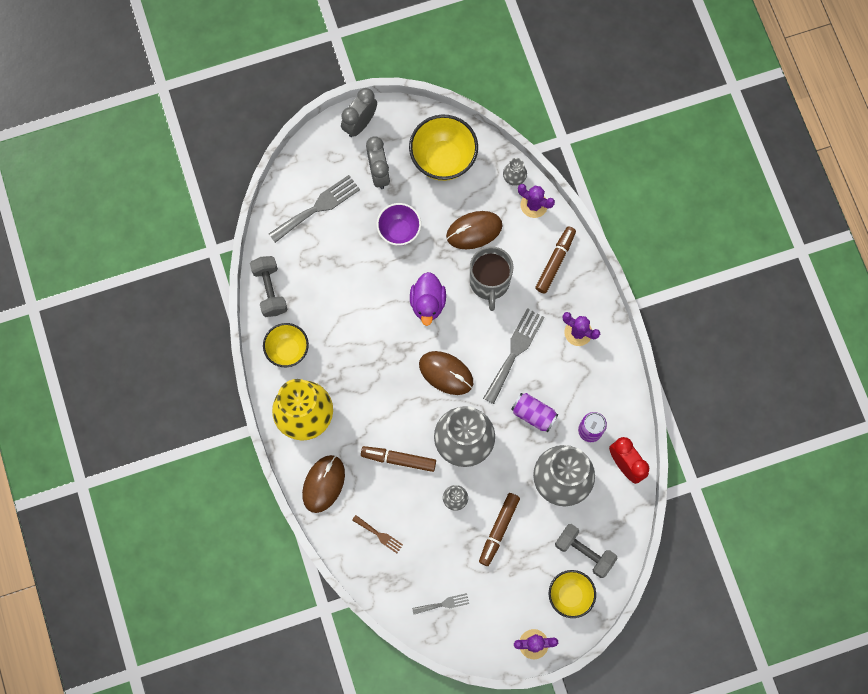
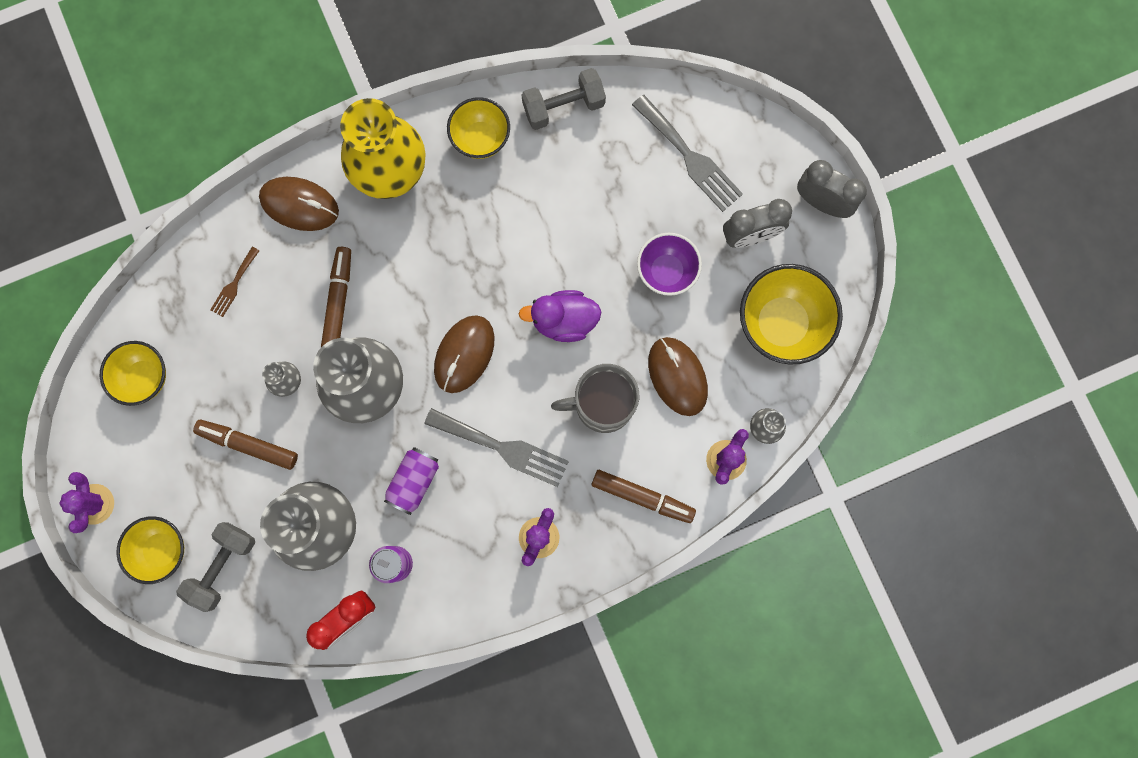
camera: 85 degrees right, 5 degrees up
grey fork [412,593,469,614] -> yellow bowl [100,341,166,406]

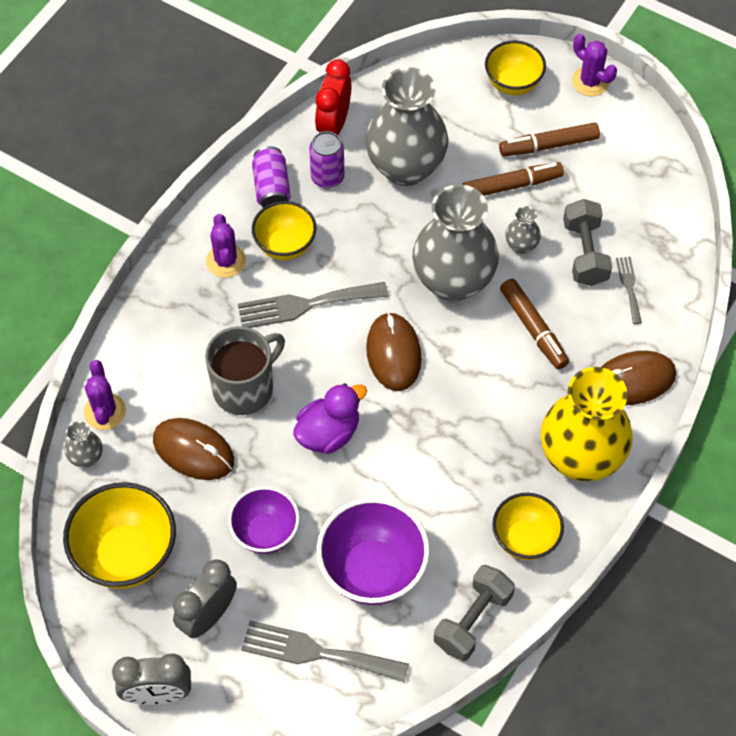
camera: 145 degrees right, 20 degrees down
yellow bowl [100,341,166,406] -> yellow bowl moved to [252,201,317,260]
grey dumbbell [176,522,255,612] -> grey dumbbell moved to [563,199,612,286]
brown fork [210,247,259,317] -> grey fork [616,257,642,324]
purple can [384,447,439,515] -> purple can moved to [252,146,291,208]
brown marker [592,470,696,523] -> brown marker moved to [499,122,600,156]
none -> purple bowl [317,498,430,605]

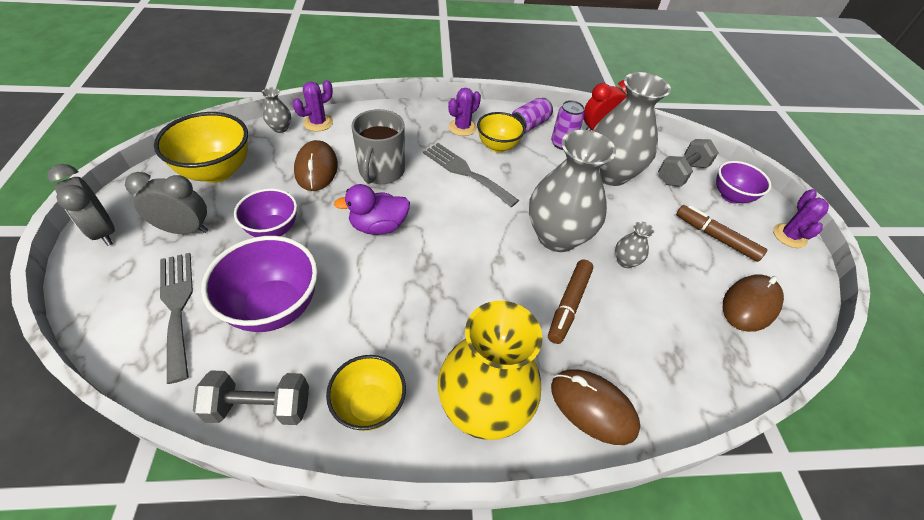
camera: 50 degrees right, 10 degrees down
grey mug [205,326,285,415] -> grey mug turned 90 degrees clockwise [352,109,405,184]
purple duck [293,383,367,454] -> purple duck turned 150 degrees clockwise [334,184,410,235]
brown mouse [366,312,422,391] -> brown mouse moved to [723,274,784,332]
brown marker [462,162,564,196] -> none
yellow bowl [485,40,546,95] -> purple bowl [716,161,771,204]
grey dumbbell [563,199,612,286] -> grey dumbbell moved to [658,139,719,187]
grey fork [616,257,642,324] -> none

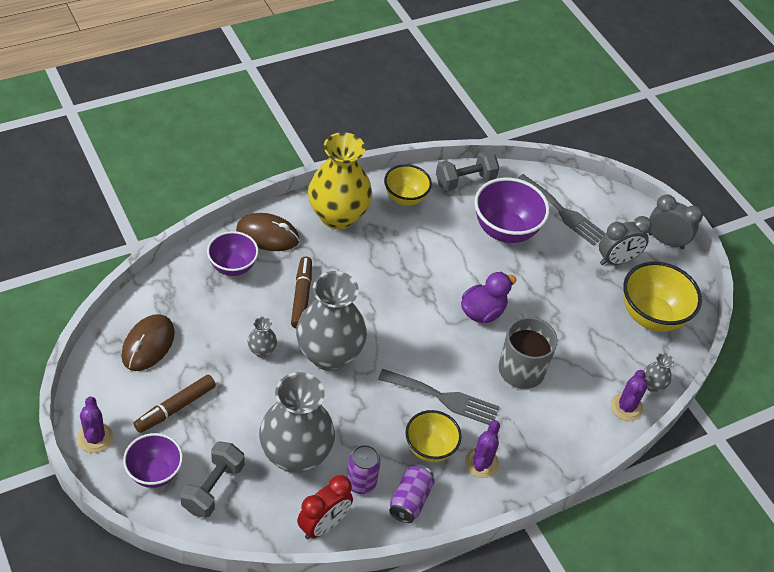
camera: 155 degrees right, 0 degrees up
purple bowl [234,188,297,237] -> purple bowl moved to [207,231,259,276]
brown mouse [294,140,338,191] -> none
brown marker [676,205,767,262] -> brown marker turned 120 degrees clockwise [134,374,216,433]

